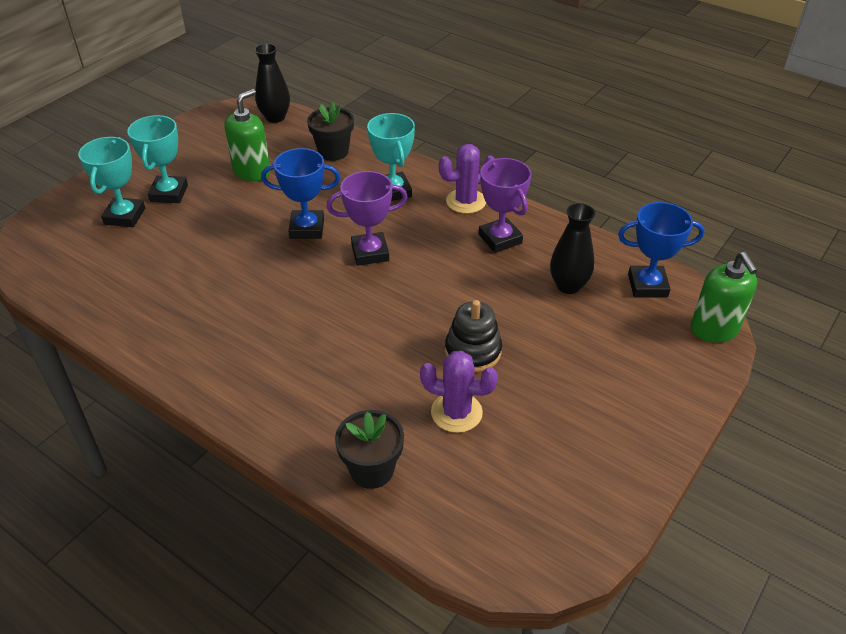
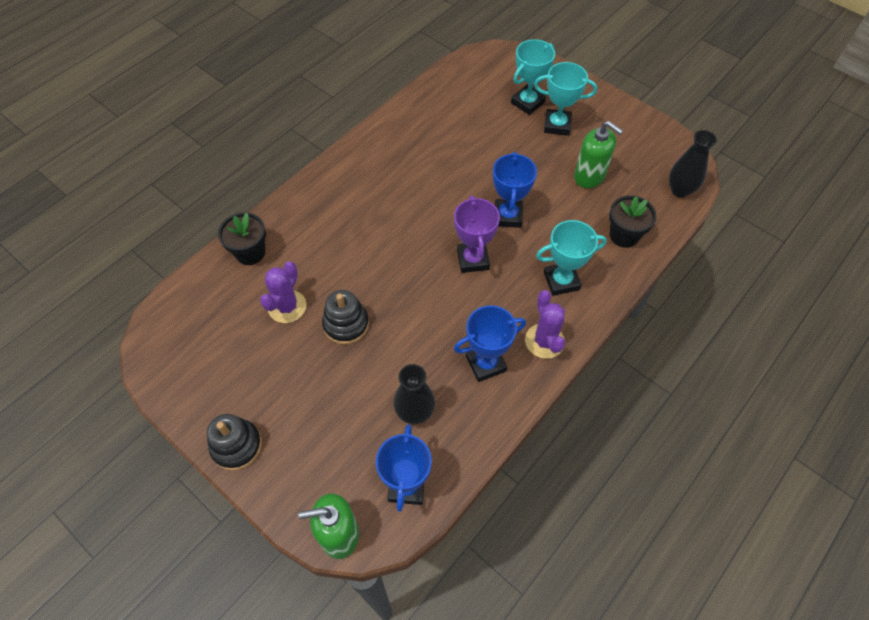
camera: 95 degrees right, 15 degrees up
turquoise trophy [78,137,145,227] -> turquoise trophy turned 60 degrees counterclockwise [511,39,555,115]
purple trophy [479,158,531,253] -> blue trophy [454,305,526,382]
none -> black stacking toy [207,414,262,471]

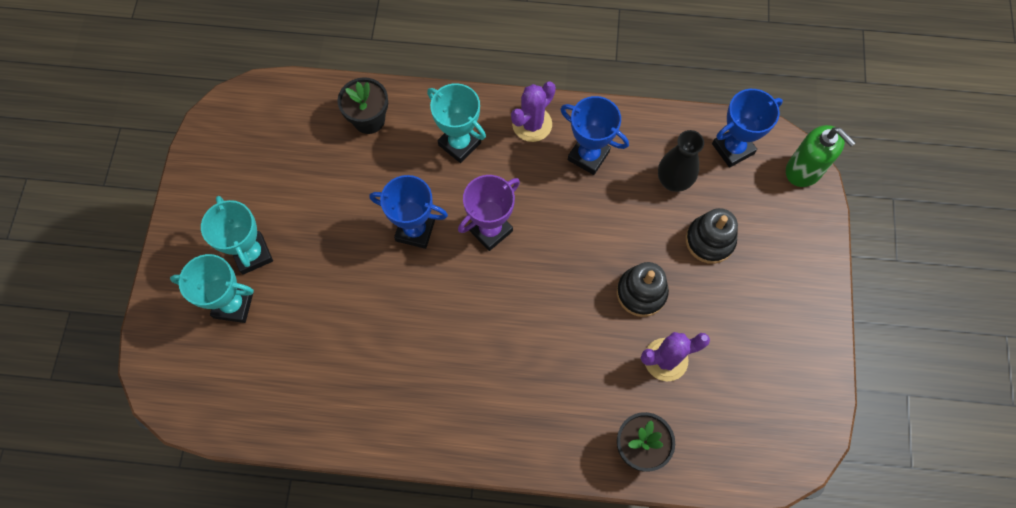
camera: 125 degrees left, 10 degrees up
black stacking toy [207,414,262,471] -> black stacking toy moved to [686,208,738,264]
blue trophy [493,152,537,228] -> blue trophy turned 45 degrees clockwise [369,175,448,249]
green soap dispenser [574,121,623,188] -> none
black vase [669,130,717,198] -> none

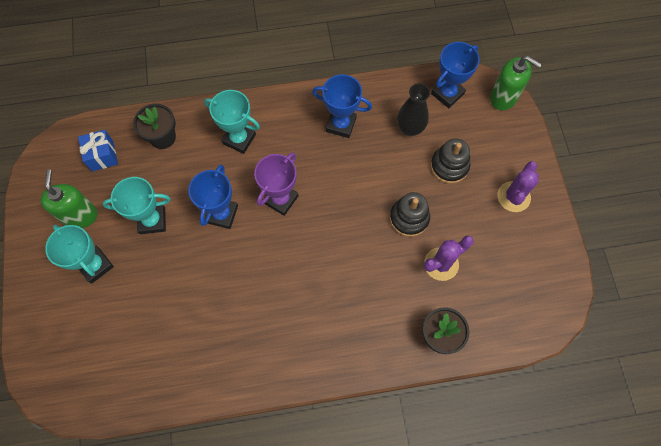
camera: 15 degrees left, 0 degrees up
turquoise trophy [170,254,254,323] -> turquoise trophy moved to [102,177,171,234]
blue trophy [369,175,448,249] -> blue trophy turned 75 degrees counterclockwise [188,165,238,229]
purple cactus [511,82,556,142] -> purple cactus moved to [497,161,539,212]
none -> green soap dispenser [40,169,98,228]
none -> blue gift [78,130,118,171]

